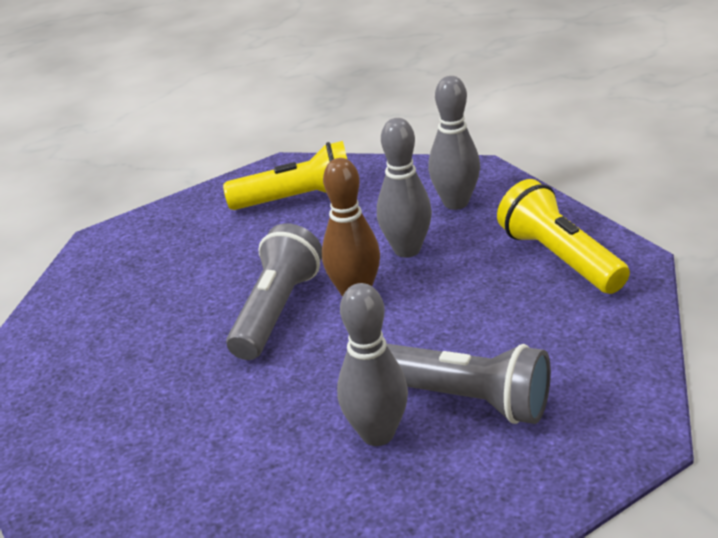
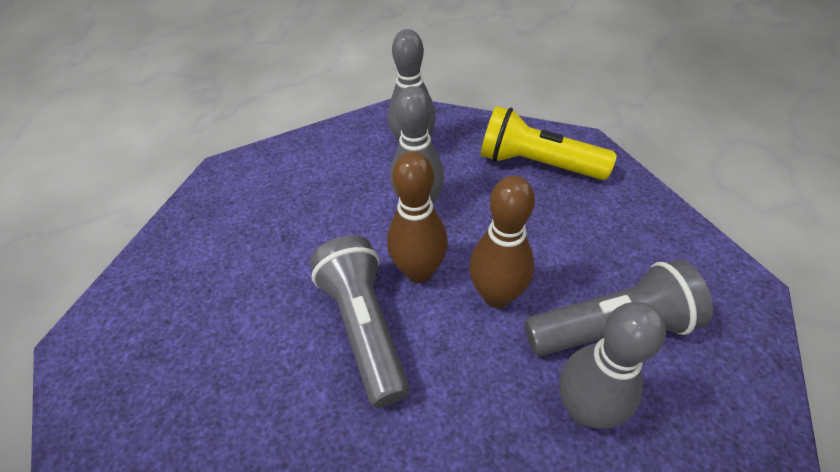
camera: 40 degrees left, 15 degrees up
yellow flashlight [223,141,347,210] -> none
none -> brown bowling pin [469,175,535,308]

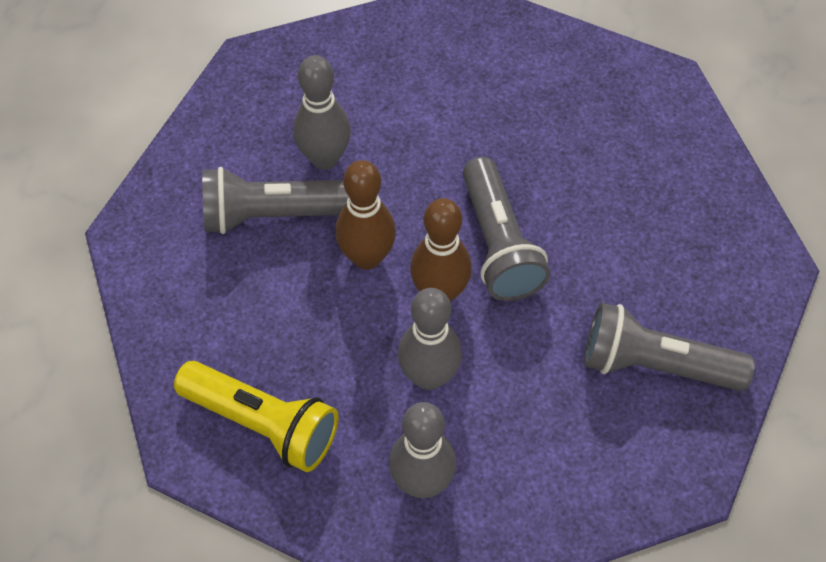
camera: 175 degrees left, 10 degrees up
none -> grey flashlight [584,302,755,391]

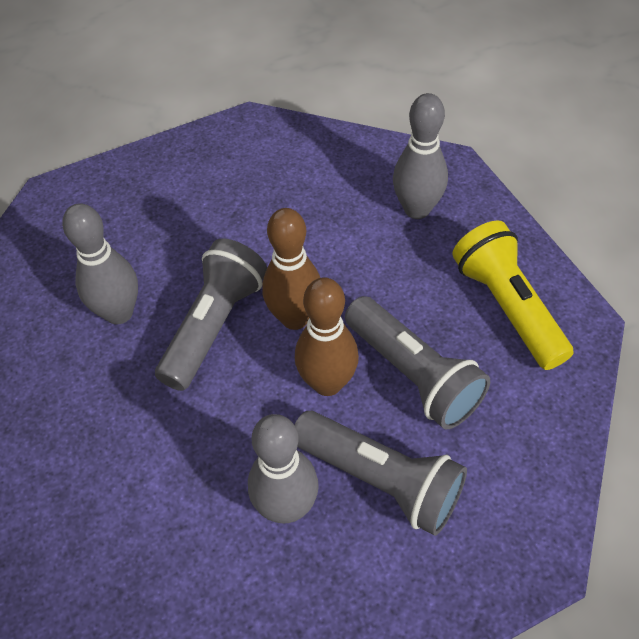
camera: 140 degrees left, 5 degrees down
grey bowling pin [398,288,462,390] -> grey bowling pin moved to [62,203,138,324]
grey flashlight [584,302,755,391] -> grey flashlight moved to [345,296,490,429]

